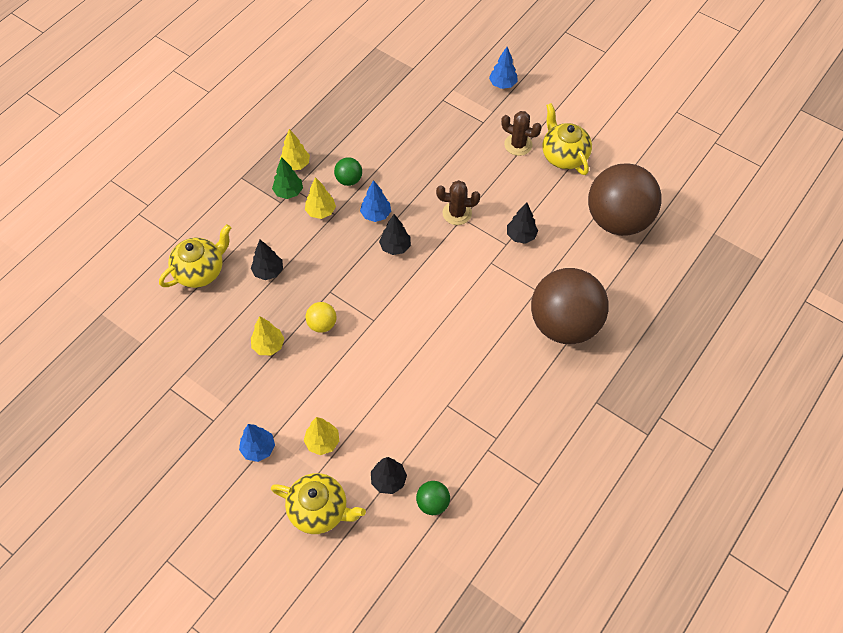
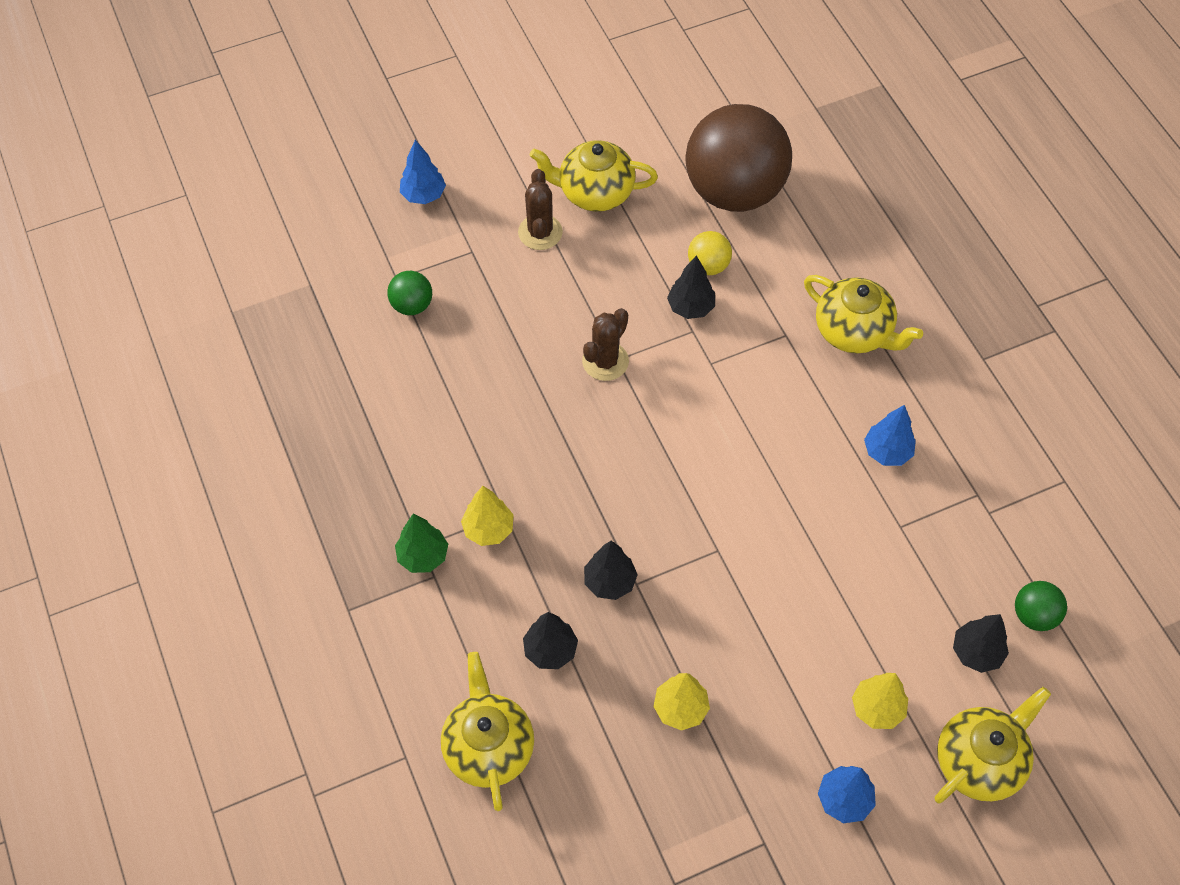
camera: 60 degrees left, 0 degrees up
yellow tree [280,129,310,170] -> none
yellow ball [305,302,337,333] -> yellow ball moved to [688,231,732,275]
green ball [334,157,362,186] -> green ball moved to [387,271,432,315]
blue tree [360,180,391,222] -> blue tree moved to [864,405,916,466]
black tree [379,214,411,255] -> black tree moved to [584,541,638,600]
brown cactus [501,111,542,156] -> brown cactus turned 60 degrees counterclockwise [518,169,563,250]
brown ball [531,268,609,344] -> yellow teapot [804,275,923,353]

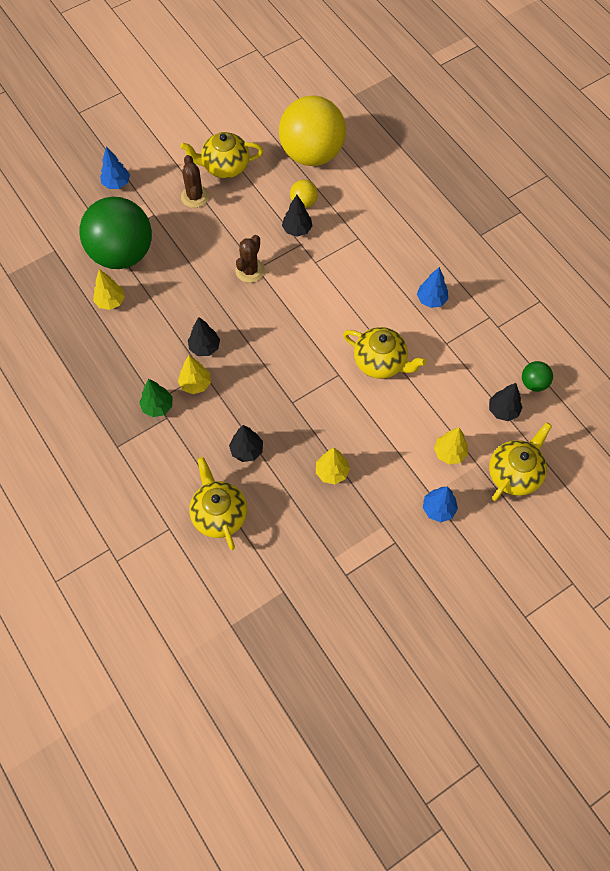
camera: 10 degrees left, 5 degrees up
green ball [387,271,432,315] -> green ball [80,197,152,269], size x2.44
black tree [584,541,638,600] -> black tree moved to [188,317,220,356]
brown ball [685,104,792,212] -> yellow ball [279,95,346,166]
yellow teapot [804,275,923,353] -> yellow teapot moved to [343,327,426,379]
none -> yellow tree [93,269,125,310]

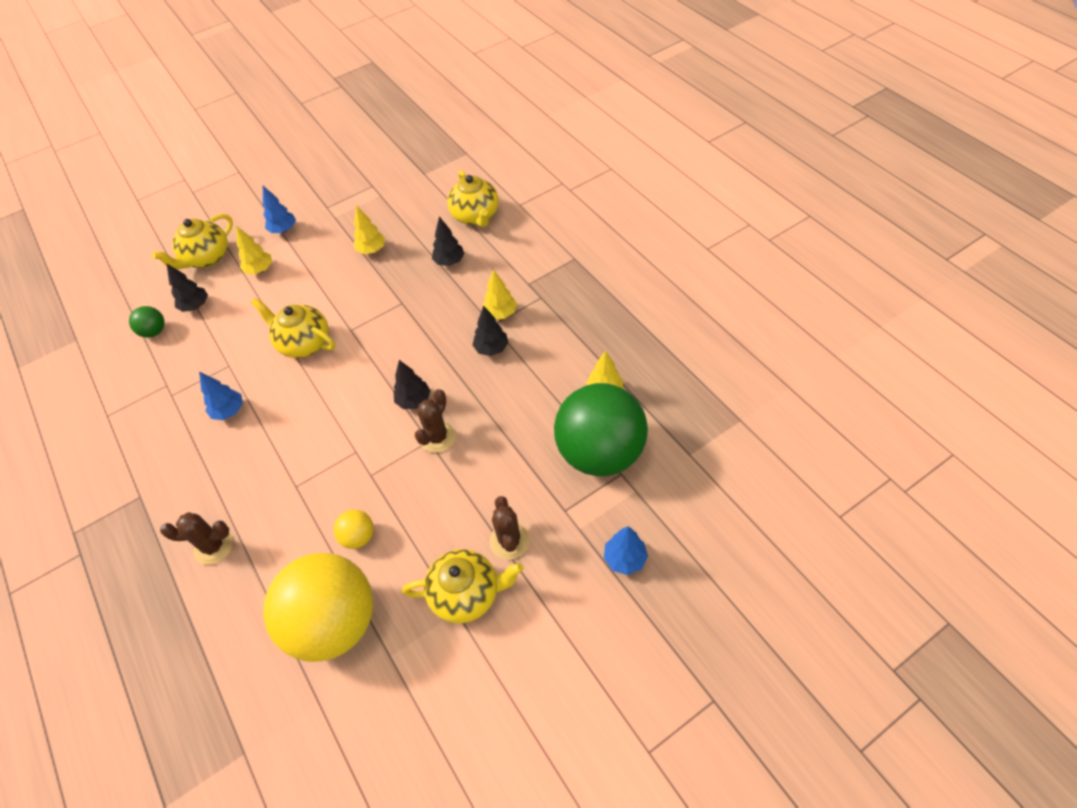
camera: 175 degrees left, 10 degrees down
green tree [139,379,173,417] -> none
black tree [282,195,312,237] -> black tree moved to [394,360,430,409]
none -> brown cactus [160,512,233,565]

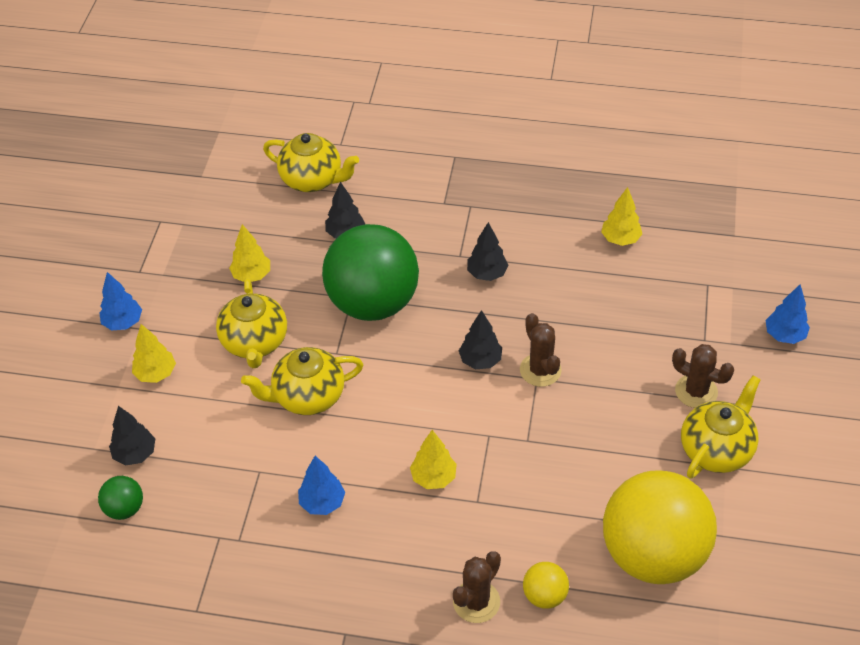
camera: 50 degrees left, 5 degrees down
yellow teapot [152,214,233,269] -> yellow teapot moved to [216,278,287,368]
yellow ball [334,510,374,549] -> yellow ball moved to [523,562,569,609]
yellow tree [482,269,517,319] -> yellow tree moved to [410,430,457,489]
green ball [554,383,648,476] -> green ball moved to [322,224,419,321]

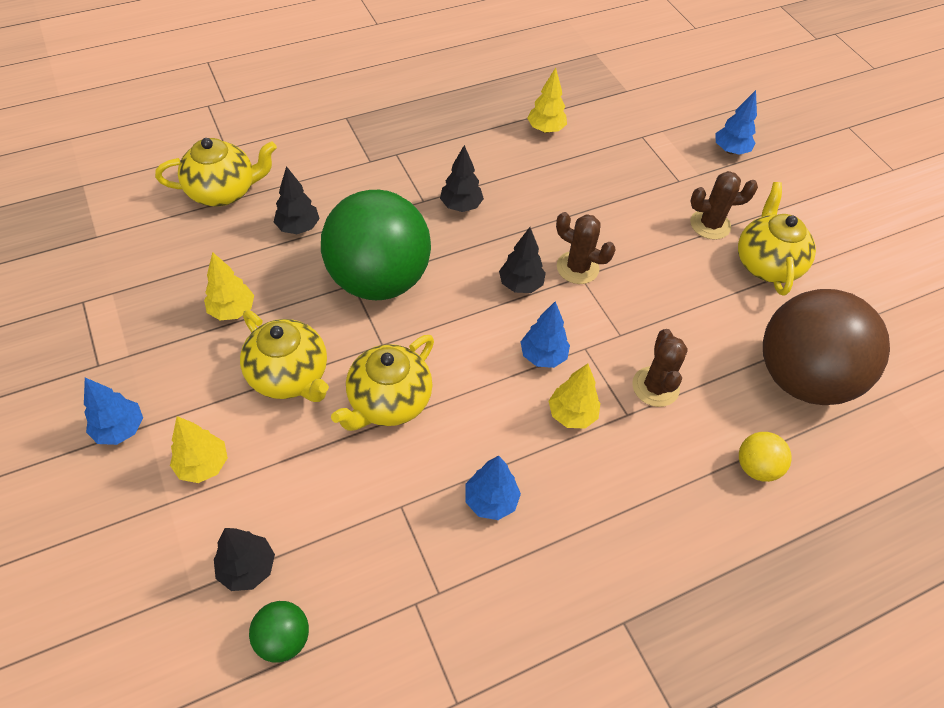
camera: 40 degrees left, 5 degrees up
brown cactus [453,551,501,623] -> brown cactus moved to [632,329,688,407]
yellow ball [603,470,717,584] -> brown ball [763,289,890,405]
none -> blue tree [521,301,570,368]

